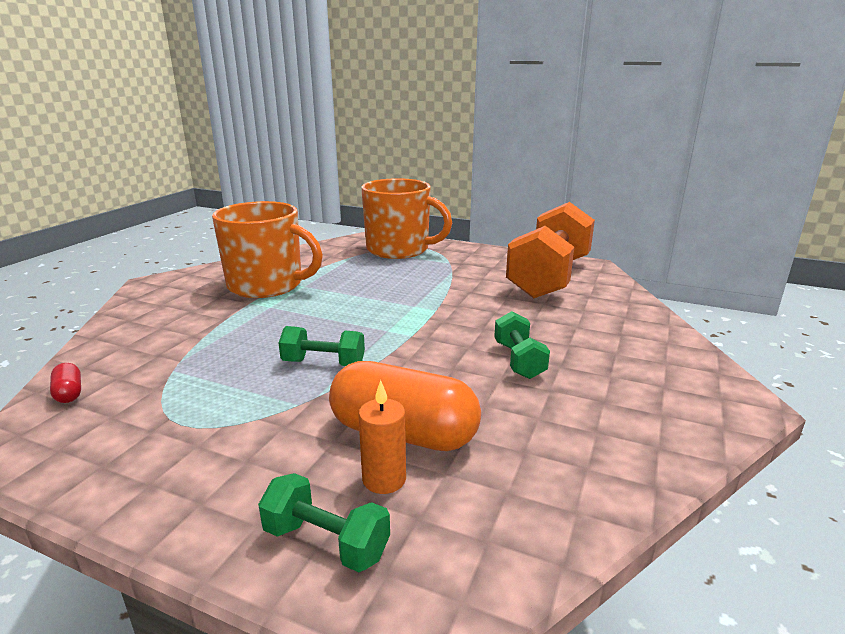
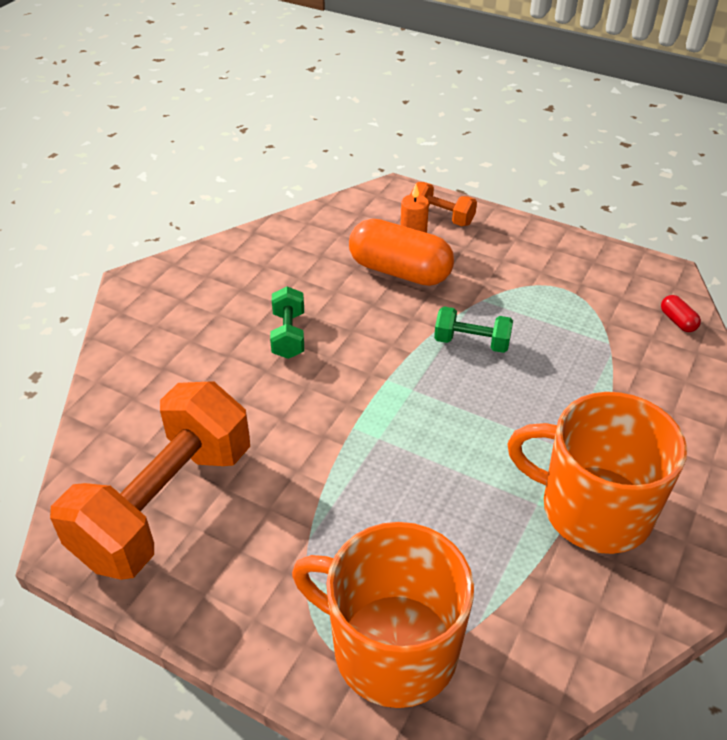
camera: 175 degrees left, 20 degrees up
green dumbbell [258,473,390,572] -> orange dumbbell [410,182,477,226]

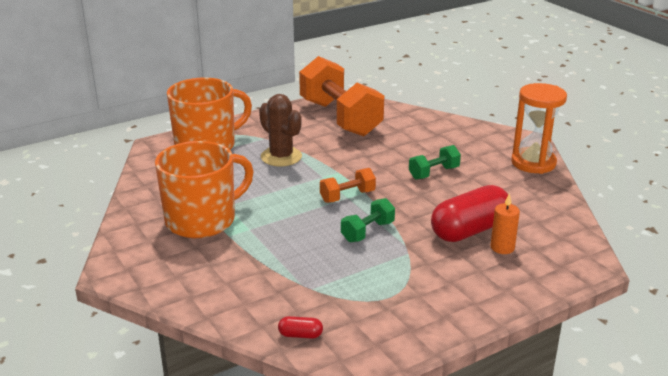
camera: 120 degrees right, 15 degrees down
green dumbbell [270,286,304,359] -> green dumbbell turned 60 degrees counterclockwise [409,145,461,179]
orange capsule [349,219,454,286] -> red capsule [431,185,512,242]
orange dumbbell [410,182,477,226] -> orange dumbbell moved to [320,168,376,203]
none -> brown cactus [259,94,302,166]
none -> orange hourglass [511,83,567,174]

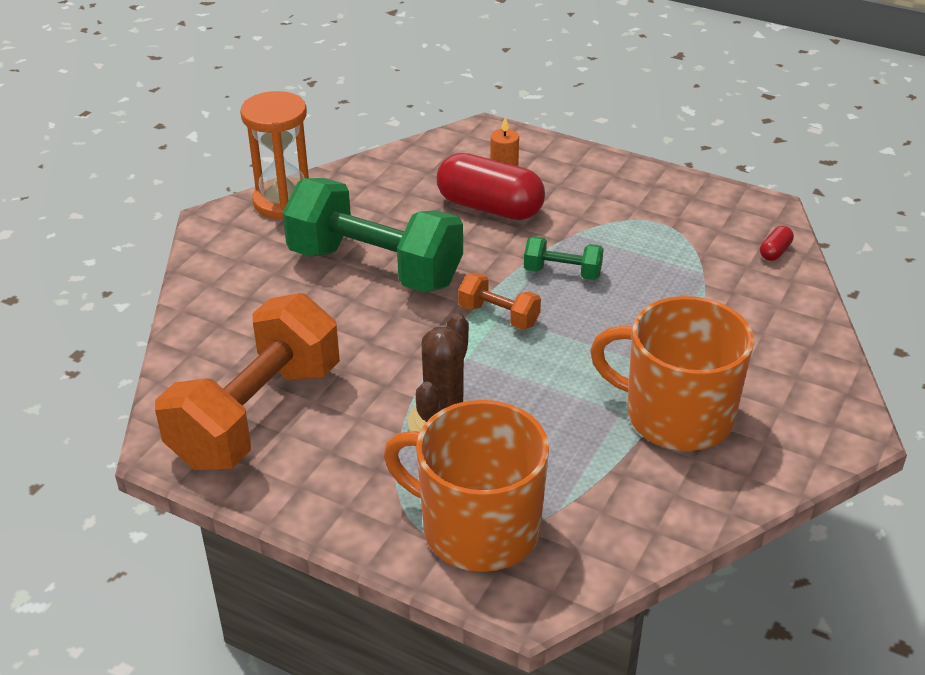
camera: 120 degrees left, 10 degrees up
red capsule [278,316,323,339] -> red capsule turned 60 degrees clockwise [760,226,794,261]
green dumbbell [409,145,461,179] -> green dumbbell [282,178,463,293], size x2.25

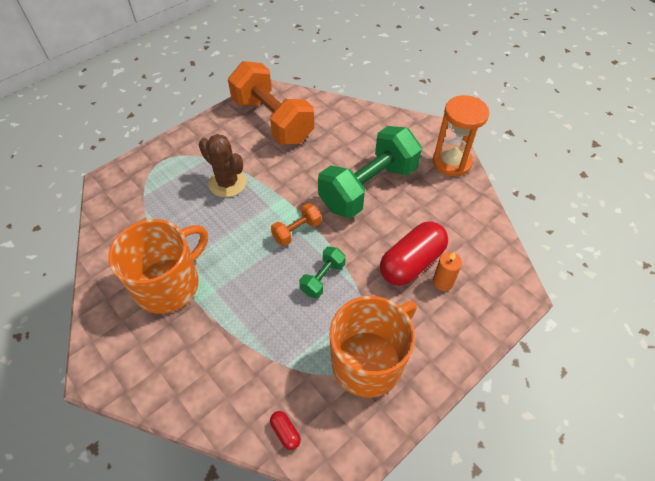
camera: 110 degrees right, 15 degrees up
orange mug [384,400,549,572] -> orange mug moved to [330,296,417,398]

